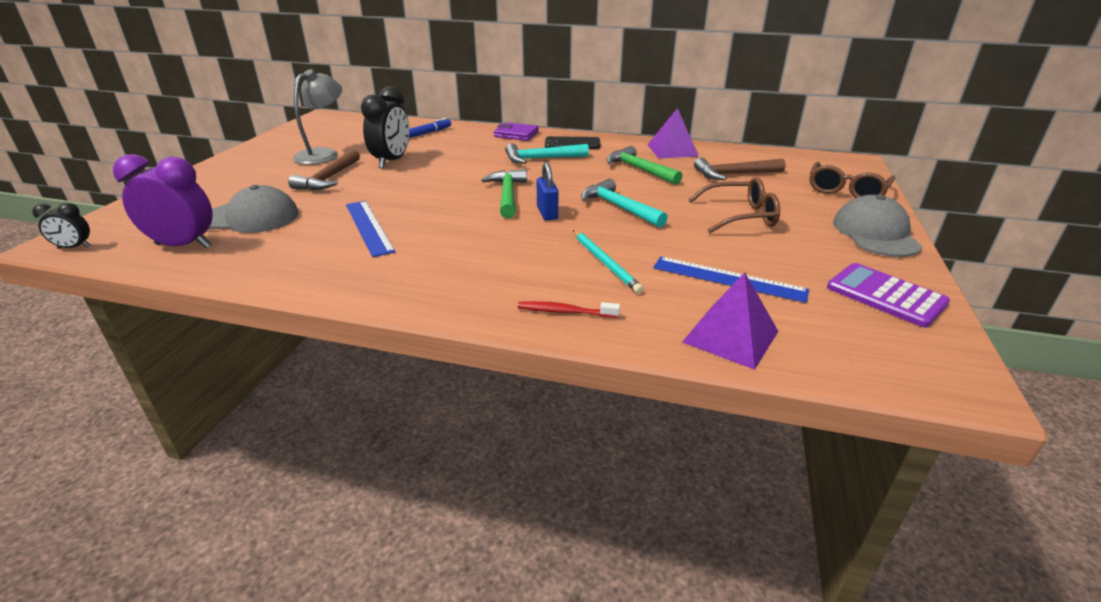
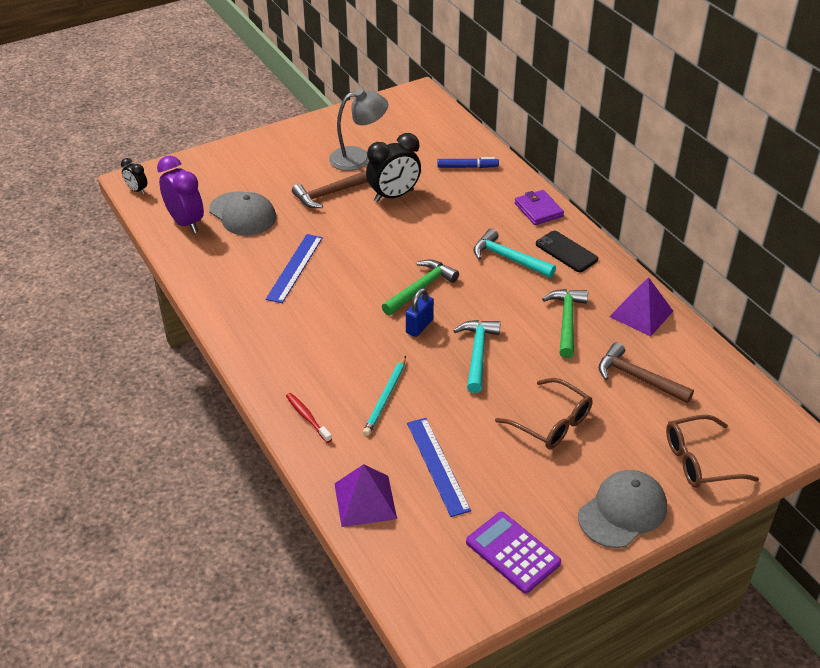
camera: 45 degrees right, 10 degrees up
purple calculator [827,263,950,327] -> purple calculator turned 45 degrees counterclockwise [466,512,561,594]

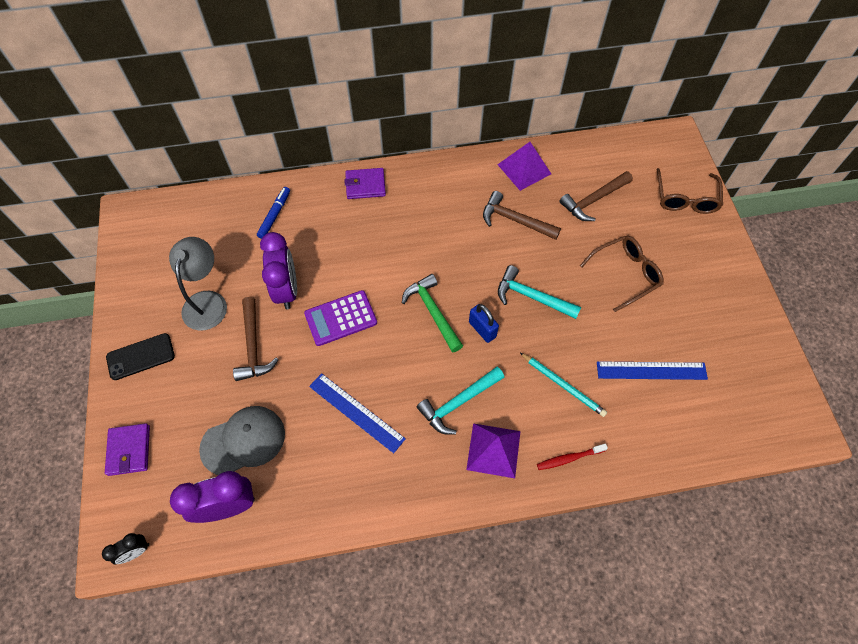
camera: 70 degrees left, 20 degrees up
purple pyramid [334,464,397,527] -> purple pyramid moved to [466,423,521,478]
black clock [366,133,421,202] -> purple clock [260,232,297,309]
purple calculator [466,512,561,594] -> purple calculator moved to [304,290,377,346]
turquoise hammer [474,228,556,278] -> turquoise hammer moved to [417,367,504,435]
black phone [536,231,598,272] -> black phone moved to [106,333,175,380]
green hammer [542,289,588,358] -> brown hammer [483,191,561,240]
grey cap [578,470,667,548] -> none
none -> purple wallet [105,423,150,476]

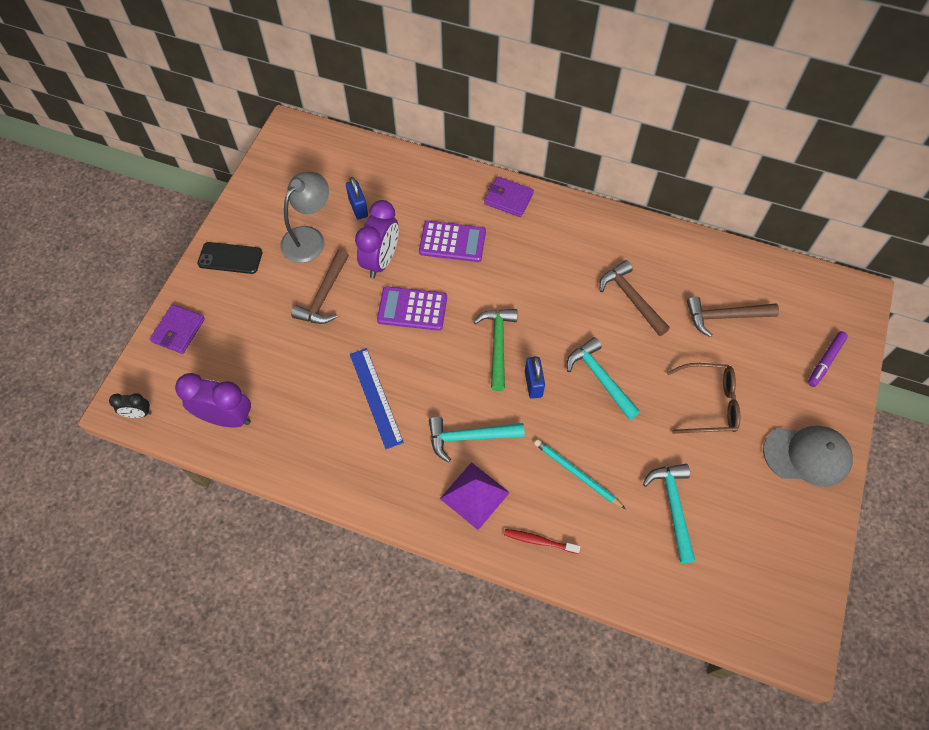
camera: 30 degrees right, 0 degrees up
grey cap [199,406,285,475] -> grey cap moved to [763,426,853,487]
blue marker [257,187,290,239] -> none
purple pyramid [497,142,551,191] -> none
turquoise pencil [520,353,607,417] -> turquoise pencil turned 150 degrees clockwise [534,439,626,509]
blue ruler [597,361,708,380] -> turquoise hammer [643,464,696,563]
brown glasses [656,168,723,214] -> purple marker [808,331,848,387]
none -> blue padlock [346,177,368,219]
none -> purple calculator [419,221,486,262]

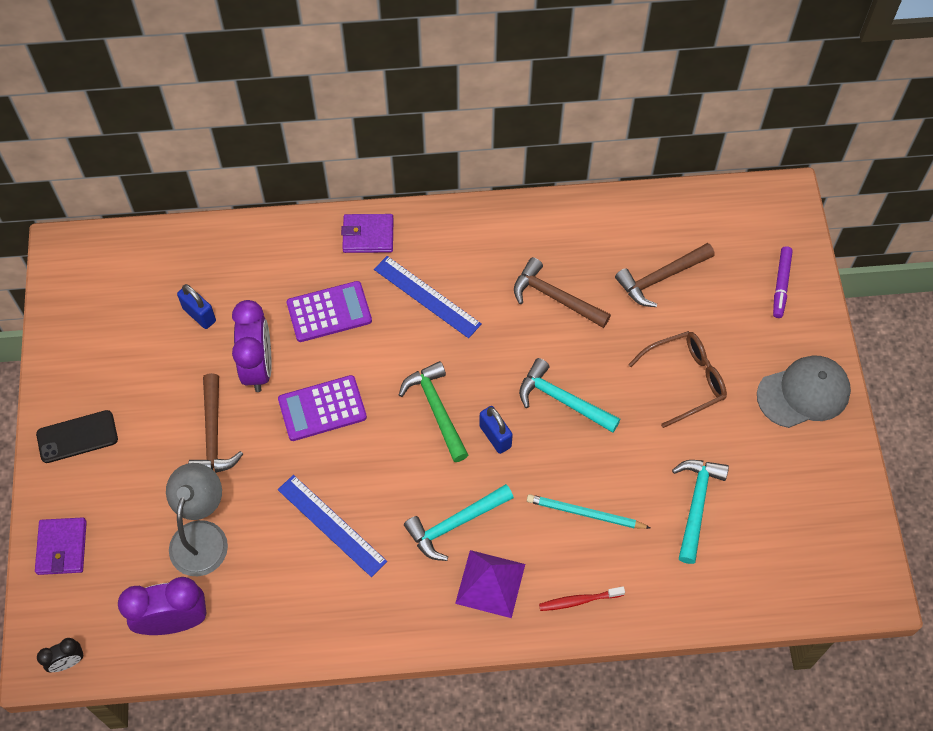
camera: 25 degrees left, 0 degrees up
grey lamp [280,172,329,263] -> grey lamp moved to [166,463,228,576]
turquoise hammer [643,464,696,563] -> turquoise hammer turned 45 degrees clockwise [672,460,729,564]
none -> blue ruler [374,256,482,338]

